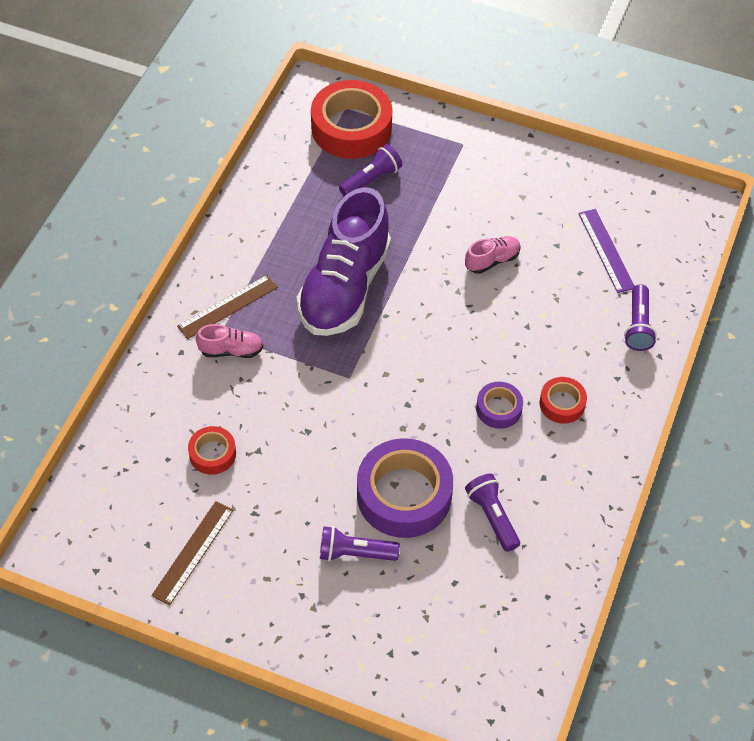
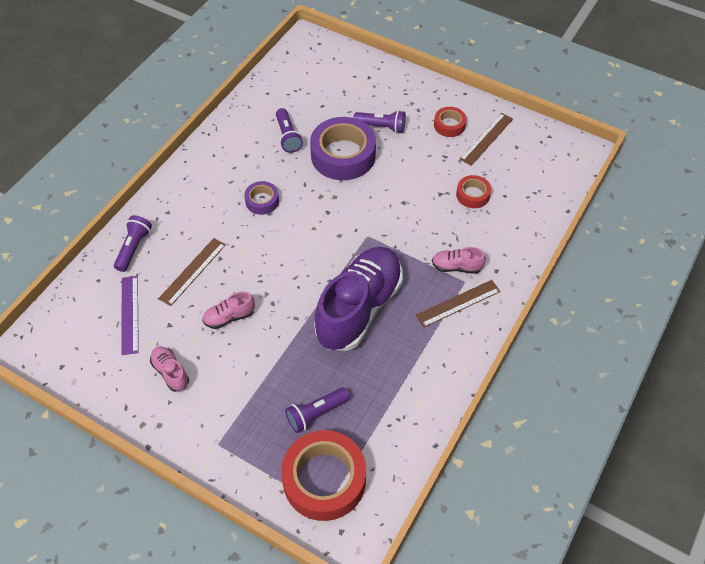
camera: 170 degrees left, 0 degrees up
red tape [539,377,587,424] -> red tape moved to [434,107,466,137]
none -> pink shoe [150,346,189,392]
none -> brown ruler [158,238,226,306]

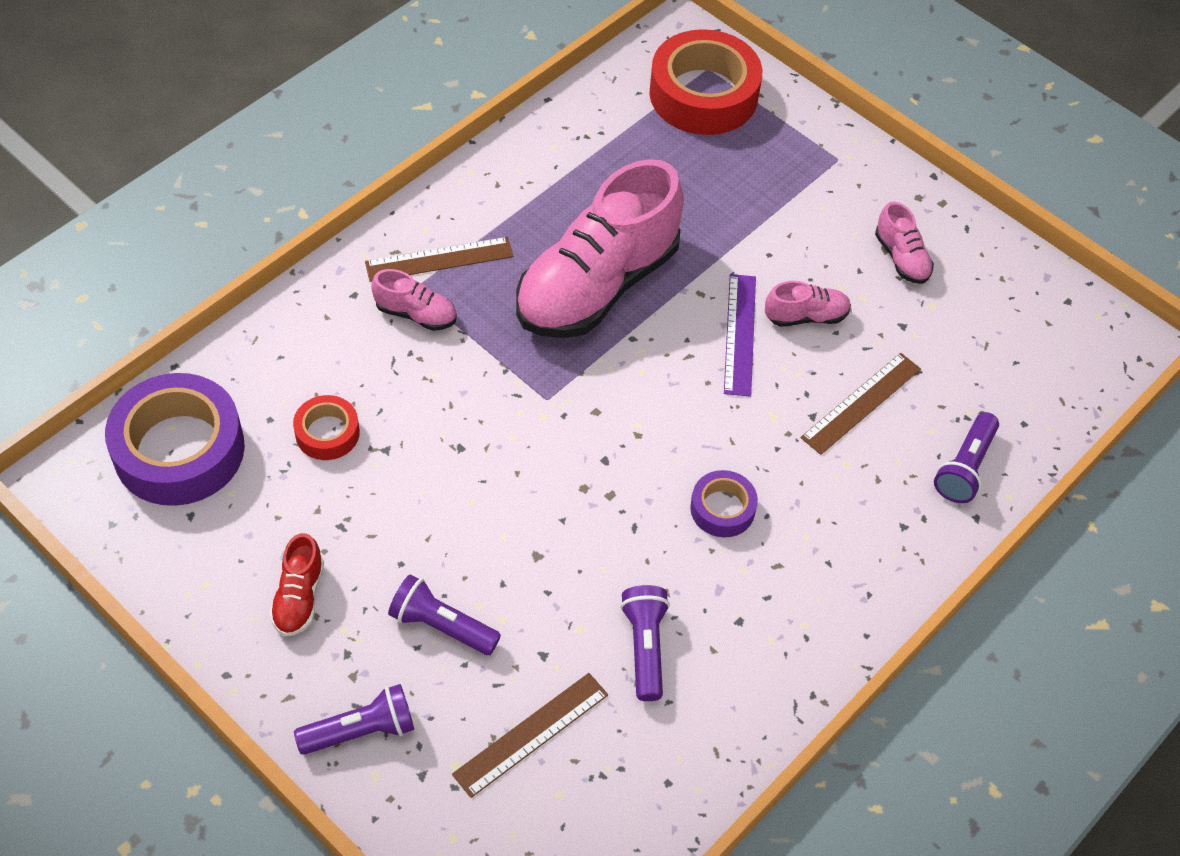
camera: 170 degrees left, 0 degrees up
purple ruler [121,276,139,355] -> purple ruler moved to [724,274,756,397]
purple flashlight [285,388,350,433] -> purple flashlight moved to [294,684,414,755]
purple tape [310,117,376,180] -> purple tape moved to [105,373,245,506]
purple shoe [314,247,403,351] -> pink shoe [516,159,684,338]
red tape [434,107,466,137] -> red shoe [269,533,324,636]
brown ruler [460,113,513,166] -> brown ruler moved to [452,673,608,798]

